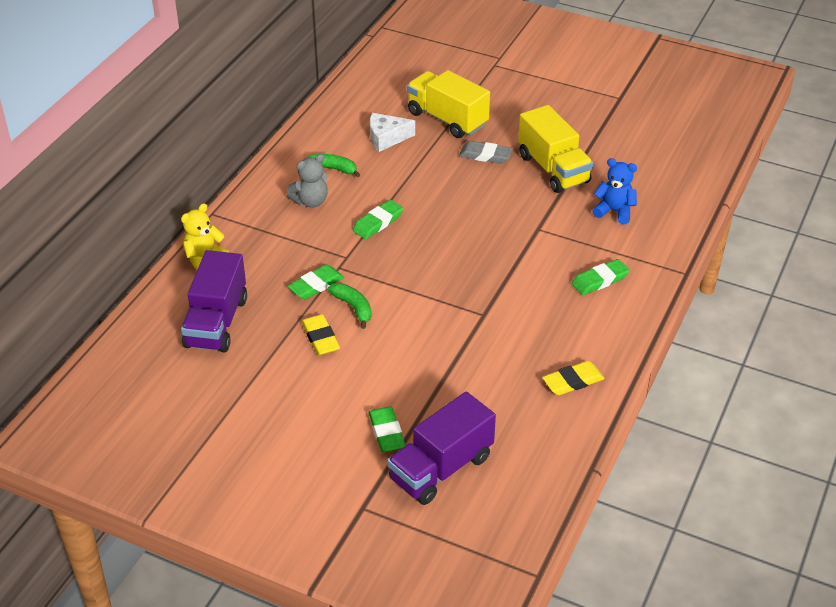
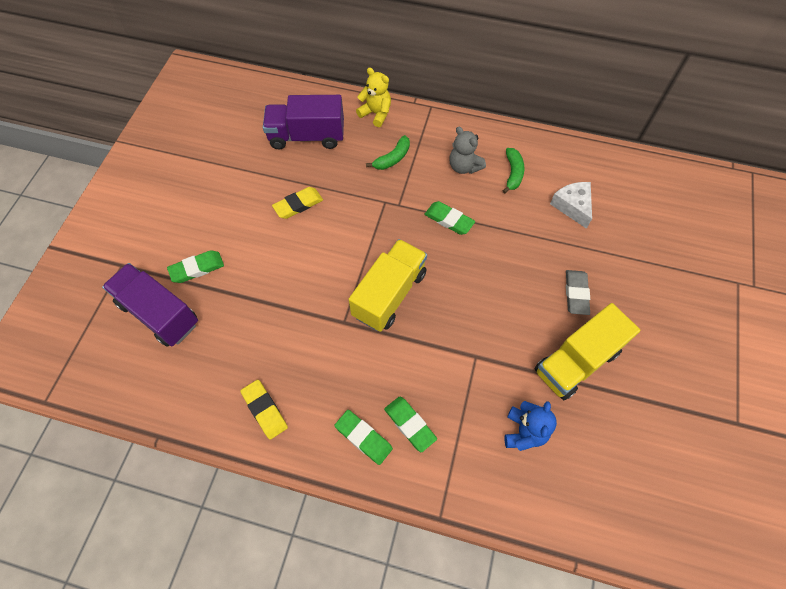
camera: 80 degrees right, 20 degrees up
green eraser [287,264,344,300] -> green eraser moved to [334,410,393,465]
green banana [328,283,372,329] -> green banana moved to [366,135,410,170]
yellow truck [407,70,490,138] -> yellow truck moved to [348,239,427,332]

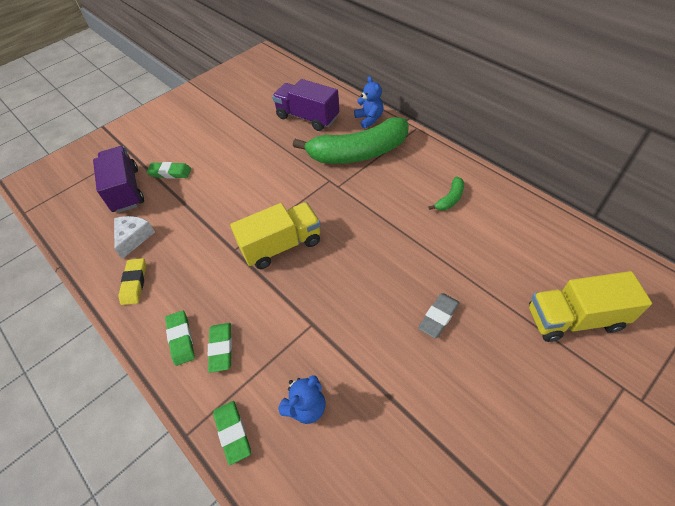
camera: 35 degrees right, 10 degrees down
yellow eraser [272,187,323,219] -> none
yellow teddy bear [356,68,391,127] -> blue teddy bear [354,76,384,129]
green banana [366,135,410,170] -> green banana [293,117,409,164], size x2.44
green eraser [424,201,475,235] -> green eraser moved to [213,401,251,465]
grey teddy bear [449,126,486,174] -> none
yellow truck [534,303,640,400] -> yellow truck moved to [529,271,652,342]
white cheese [550,182,592,229] -> white cheese moved to [114,216,155,259]

